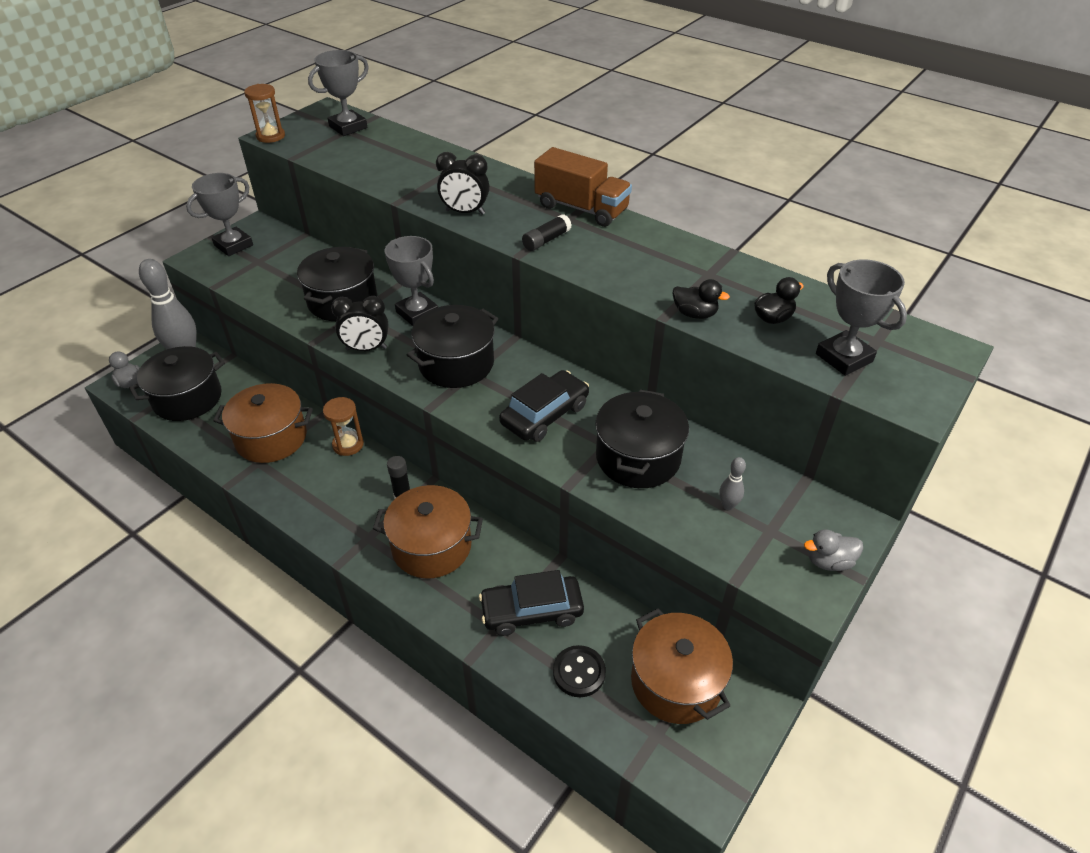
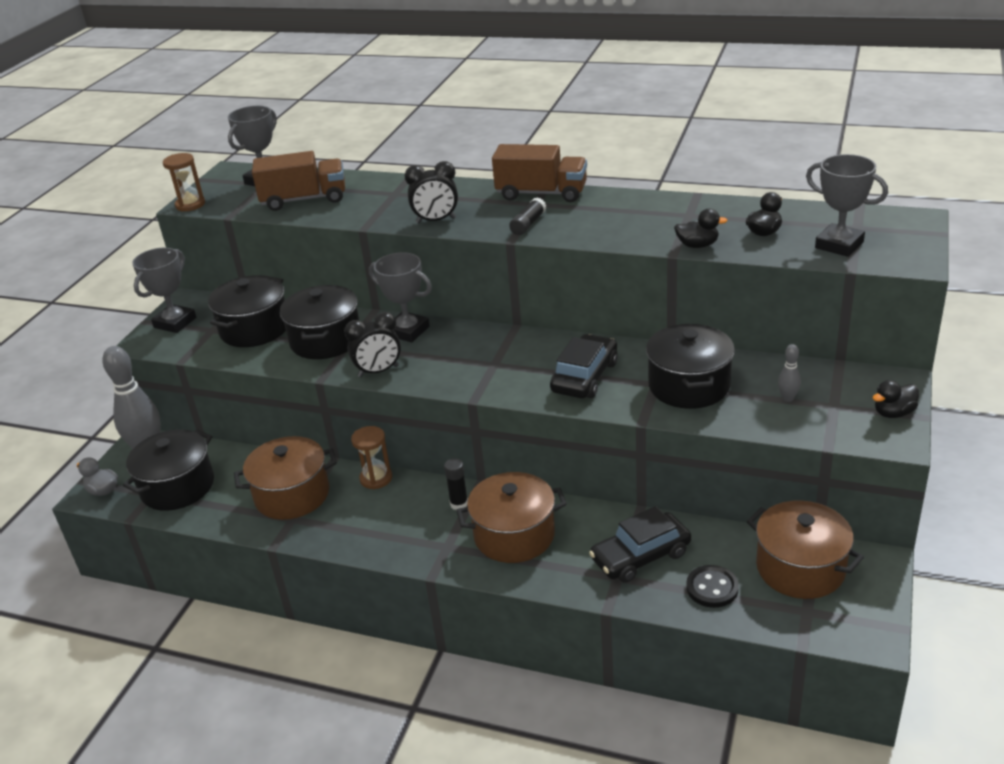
camera: 15 degrees left, 10 degrees down
black pot [407,305,498,388] -> black pot moved to [208,275,286,347]
grey duck [804,529,863,571] -> black duck [873,380,919,418]
none -> brown truck [252,151,345,211]

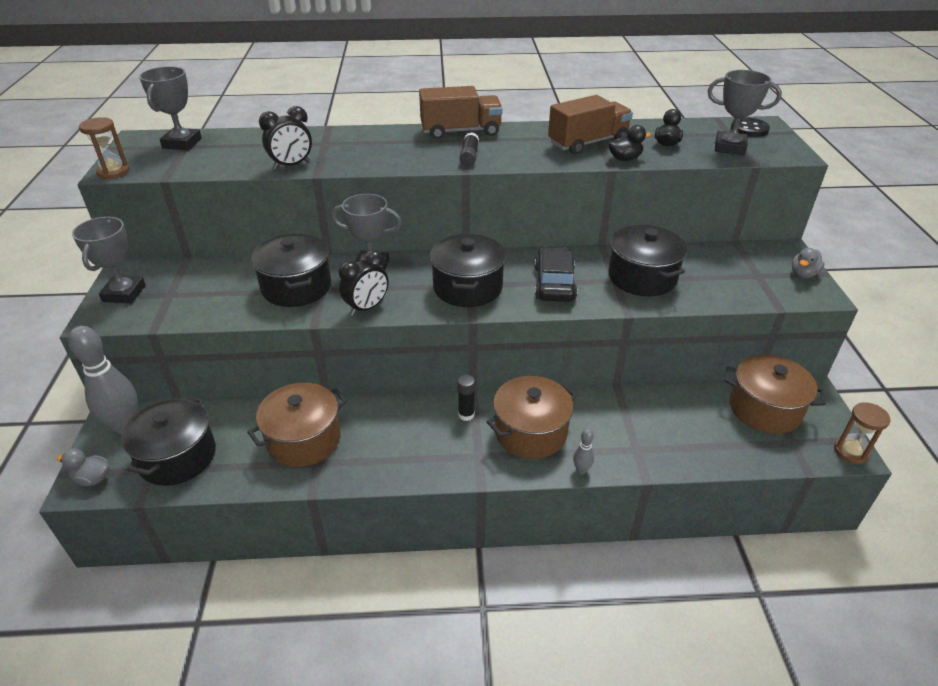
camera: 25 degrees left, 5 degrees up
black pot [208,275,286,347] -> black pot moved to [430,234,506,307]
brown truck [252,151,345,211] -> brown truck moved to [548,95,633,155]
brown hourglass [351,426,392,489] -> brown hourglass moved to [834,402,891,464]
black clock [405,161,458,224] -> black clock moved to [259,106,312,170]
black car [589,506,691,583] -> none
black button [686,565,739,608] -> black button moved to [731,117,770,137]
grey bowling pin [778,344,801,402] -> grey bowling pin moved to [573,428,594,474]
black duck [873,380,919,418] -> grey duck [792,248,825,278]

